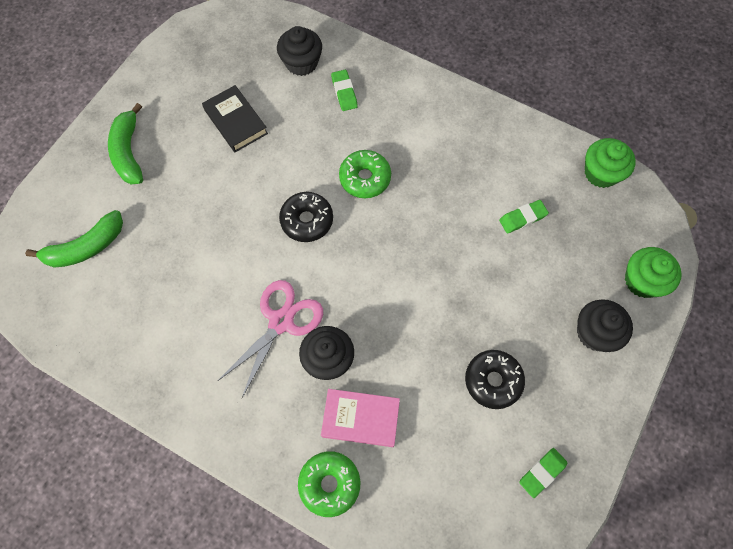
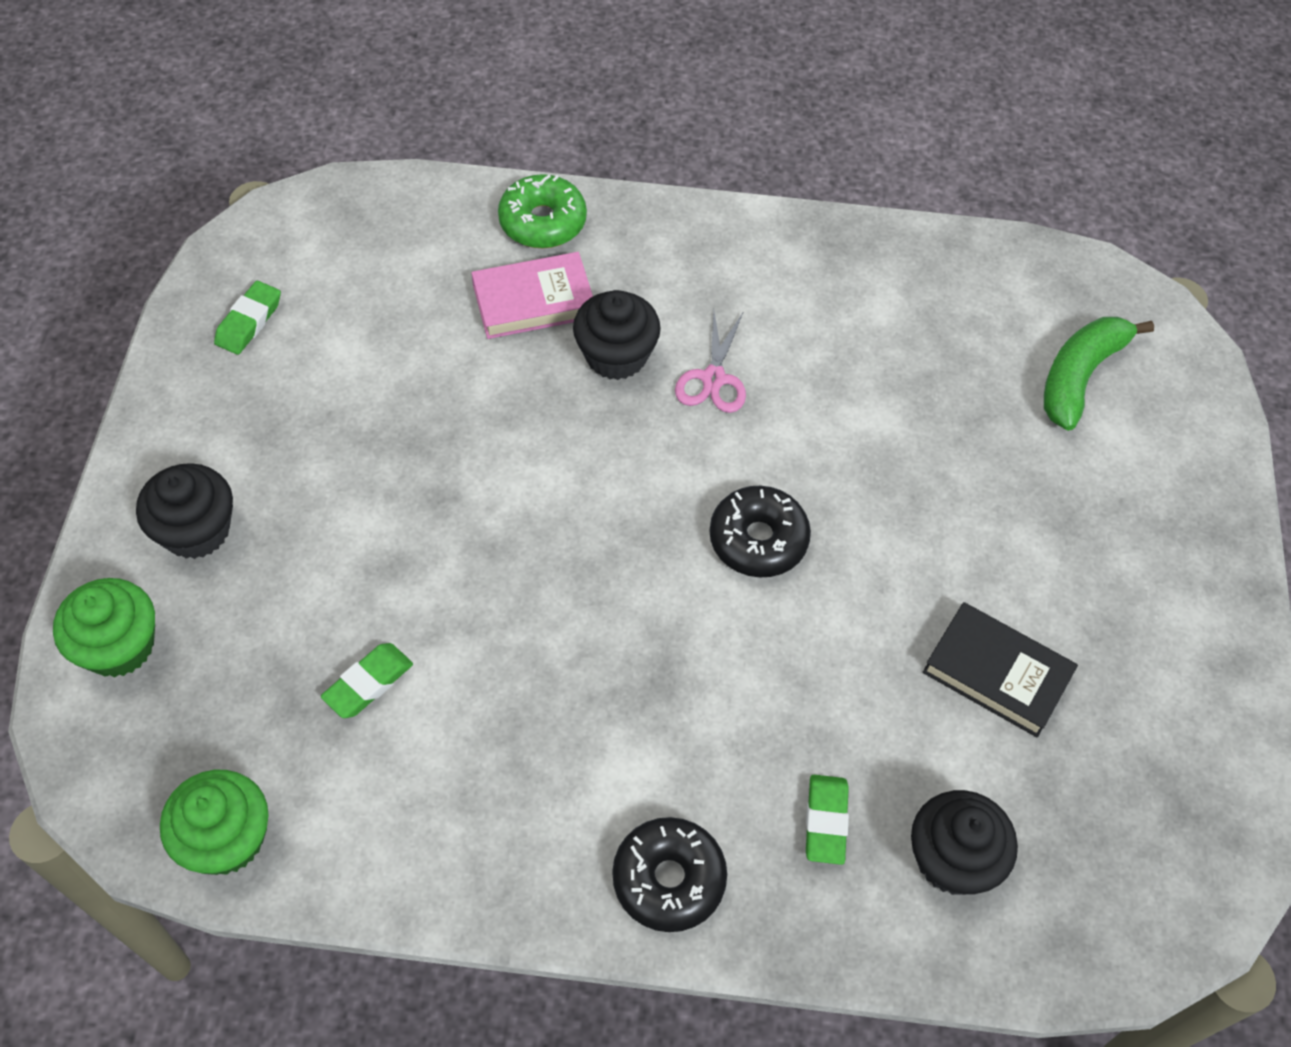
camera: 155 degrees right, 10 degrees down
green banana [108,103,143,184] -> none
pink scissors [218,280,323,398] -> pink scissors [675,311,746,413], size x0.64
green eraser [331,70,358,111] -> green eraser turned 45 degrees clockwise [806,775,849,865]
green donut [339,150,391,198] -> none
black donut [465,350,525,409] -> black donut moved to [612,817,727,932]

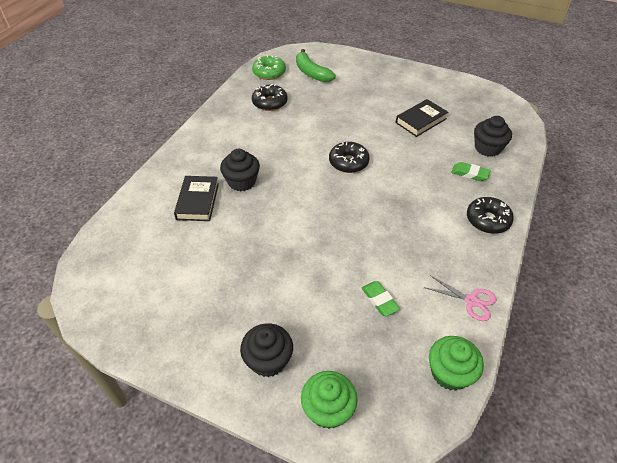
camera: 70 degrees left, 10 degrees down
green eraser [214,281,281,355] -> none
pink book [472,252,593,339] -> black book [174,176,219,221]
green donut [498,174,587,248] -> green donut moved to [252,55,286,80]
pink scissors [675,311,746,413] -> pink scissors moved to [424,275,497,321]
none -> black donut [252,84,288,111]

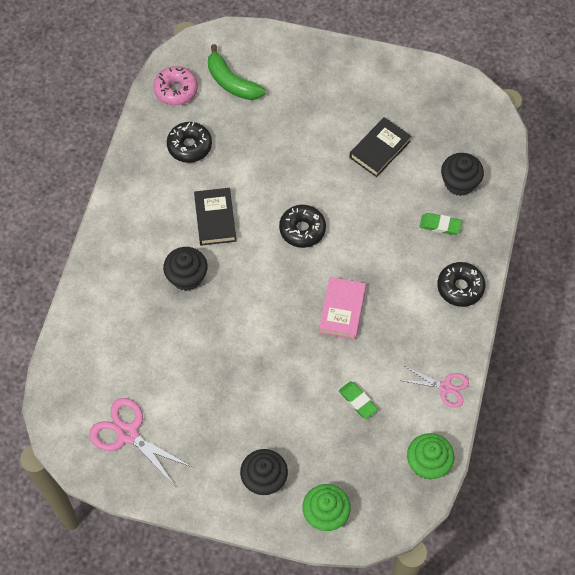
camera: 10 degrees left, 15 degrees up
black book [174,176,219,221] -> black book moved to [194,188,236,246]
green donut [252,55,286,80] -> pink donut [153,66,198,106]
none -> pink scissors [89,398,192,486]
none -> pink book [319,277,366,340]

